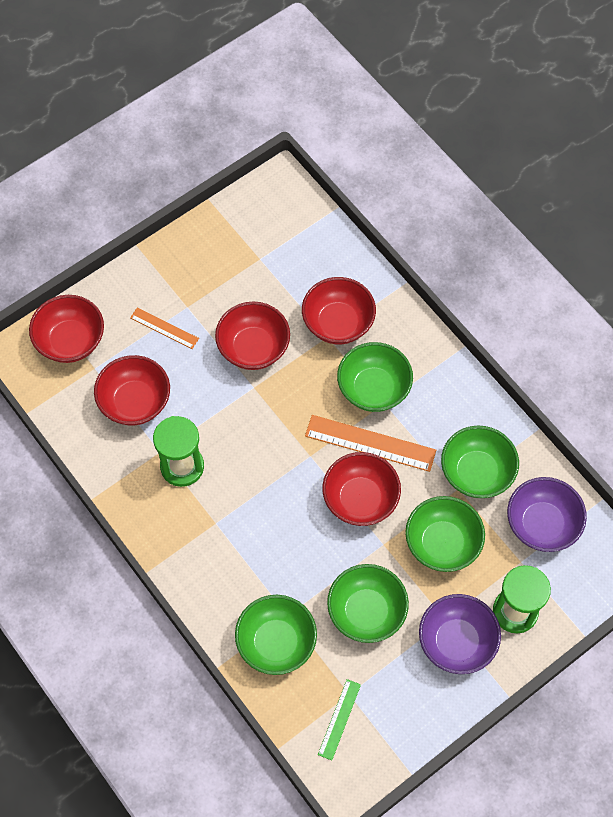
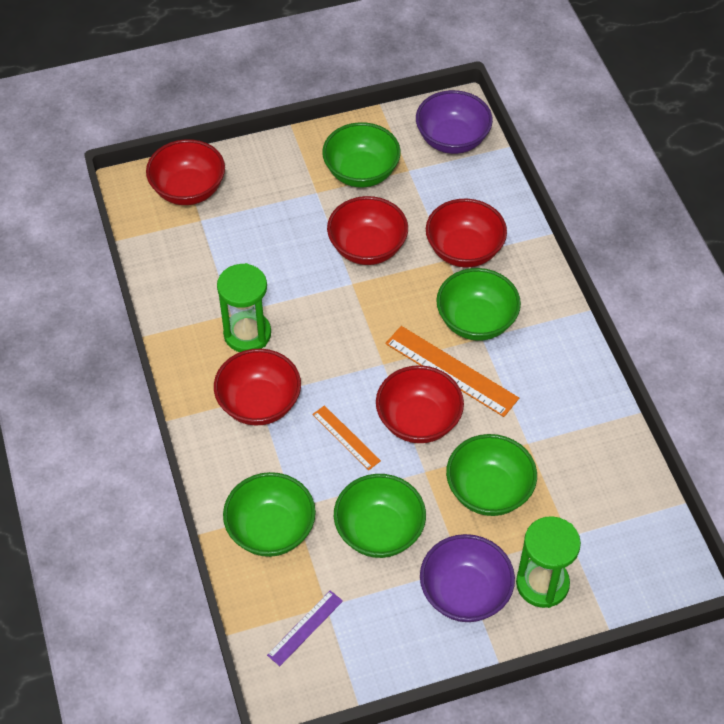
camera: 20 degrees right, 10 degrees down
red bowl [94,355,170,425] -> red bowl moved to [214,349,301,426]
orange ruler [130,307,199,349] -> orange ruler moved to [312,405,381,470]
green ruler [318,679,361,760] -> purple ruler [267,590,343,666]
green bowl [441,426,519,498] -> green bowl moved to [322,122,401,188]
purple bowl [507,477,587,552] -> purple bowl moved to [416,90,493,154]

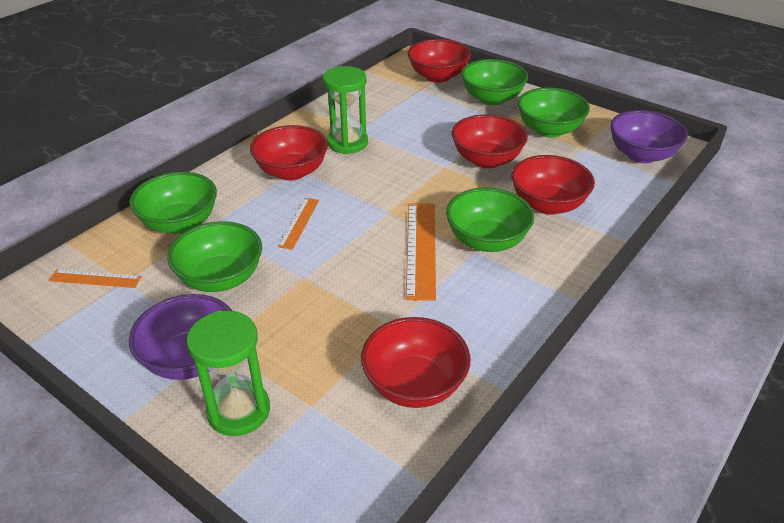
camera: 55 degrees right, 15 degrees down
purple ruler [267,590,343,666] -> orange ruler [49,269,141,288]
red bowl [376,365,464,443] -> red bowl moved to [361,317,470,408]
green bowl [446,434,537,516] -> green bowl moved to [461,59,528,105]

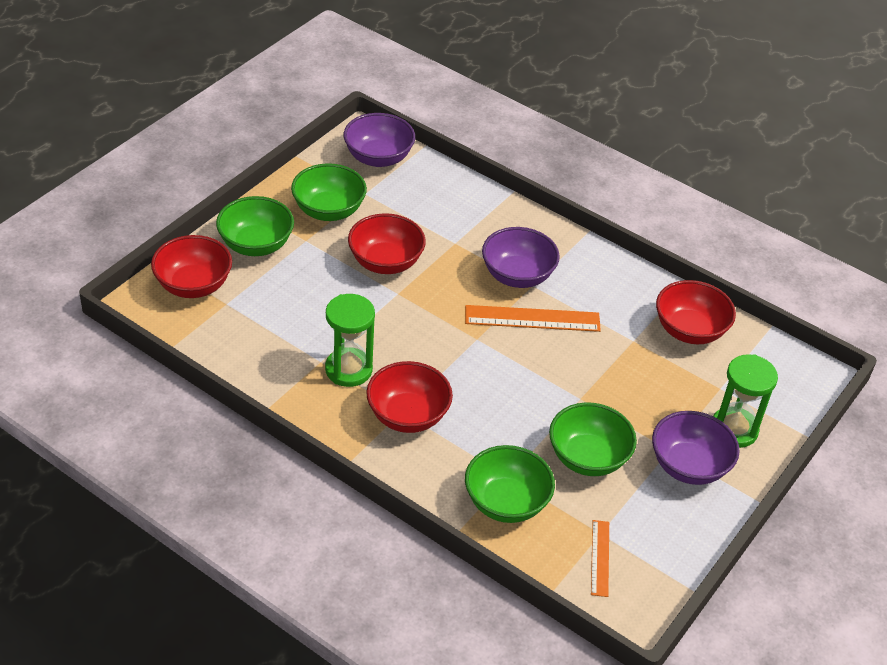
camera: 95 degrees left, 5 degrees up
orange ruler [278,198,319,250] -> none
green bowl [446,187,534,252] -> purple bowl [482,227,560,288]
red bowl [511,155,595,215] -> none

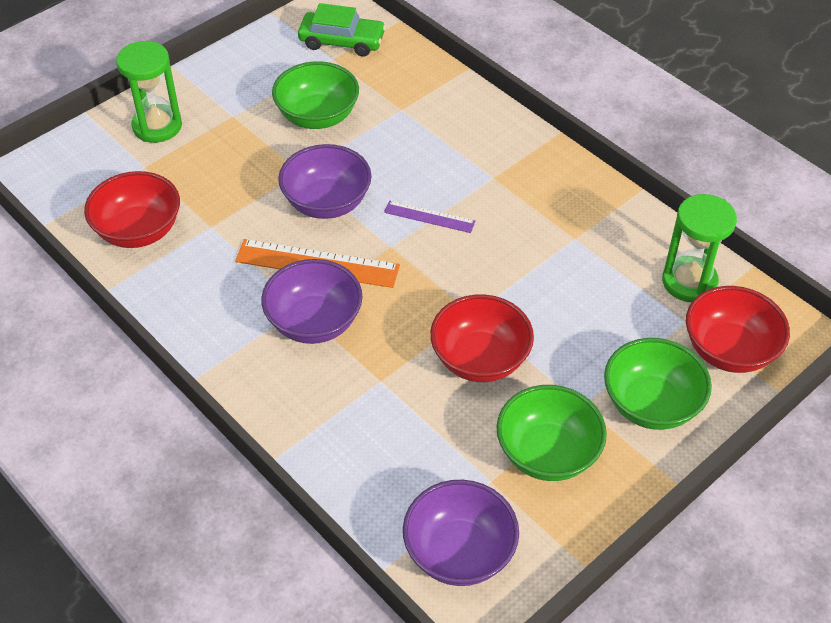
camera: 165 degrees left, 5 degrees up
green hourglass [325,294,375,387] -> green hourglass moved to [662,194,737,302]
red bowl [366,361,453,433] -> none
green bowl [465,445,555,523] -> none
orange ruler [591,520,609,597] -> green car [298,3,386,57]
purple bowl [652,411,740,485] -> purple bowl moved to [278,144,371,219]
none -> purple ruler [384,200,475,233]

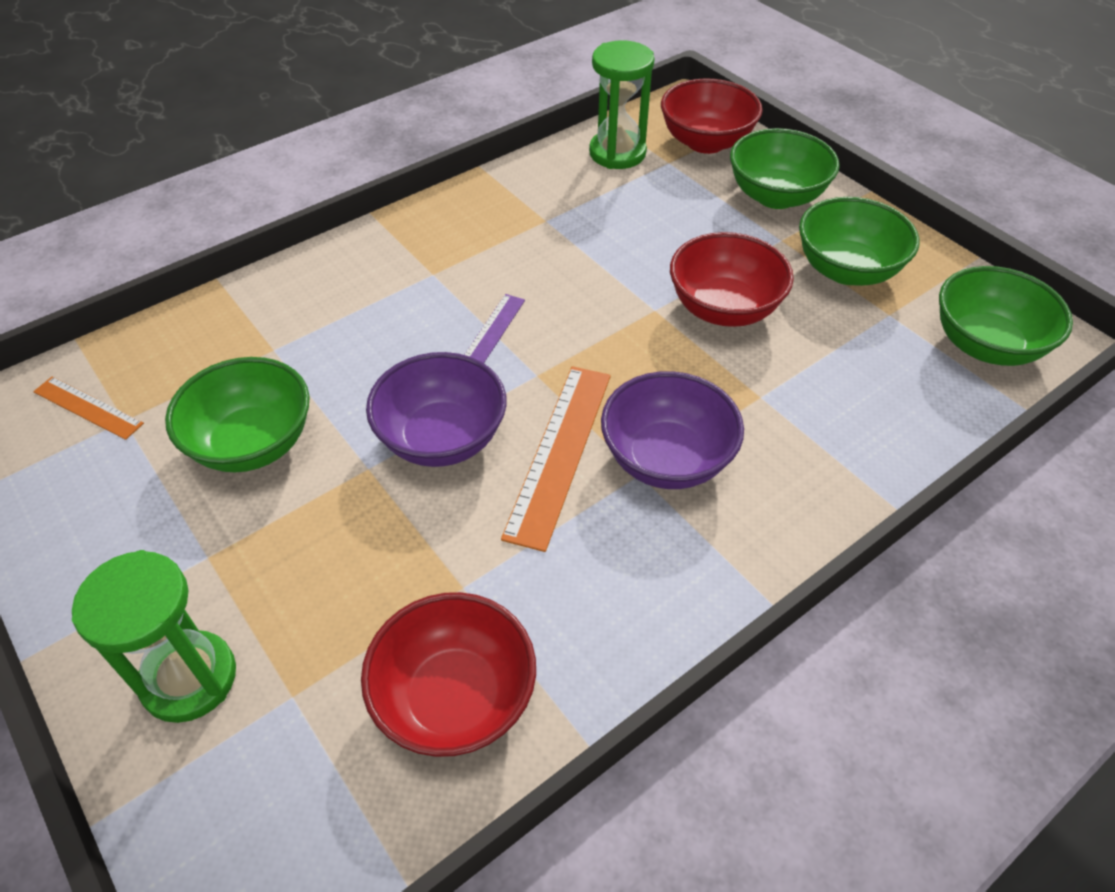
camera: 85 degrees left, 0 degrees up
green car [298,3,386,57] -> orange ruler [33,377,144,440]
purple bowl [403,480,519,586] -> green bowl [939,266,1073,366]

